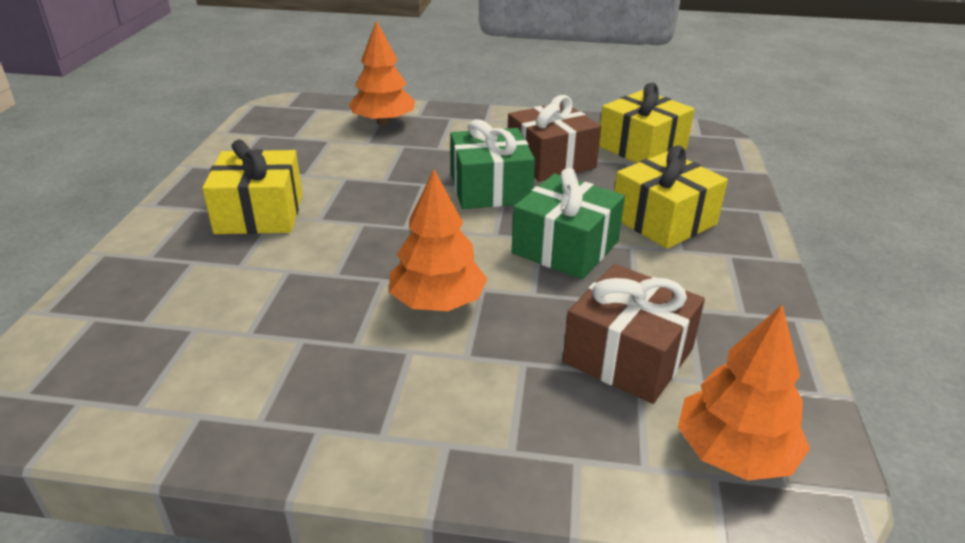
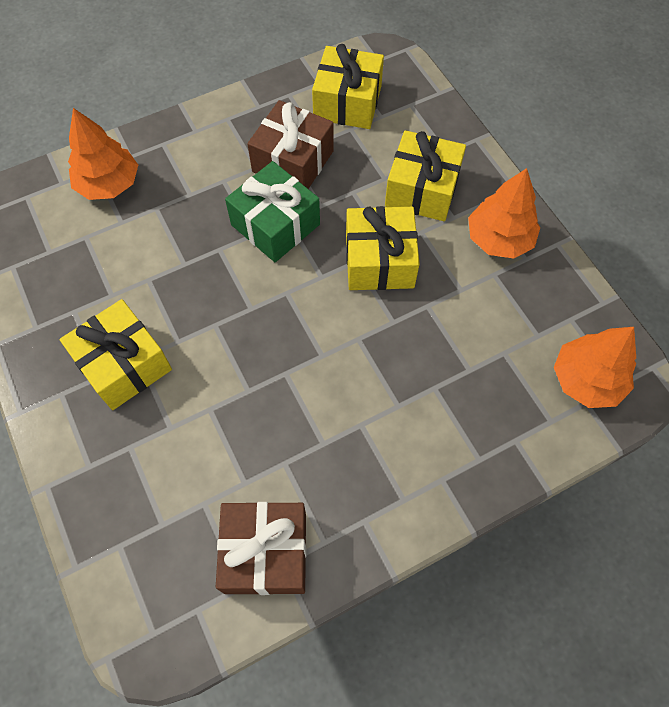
camera: 35 degrees left, 30 degrees up
orange tree [389,170,487,311] -> orange tree moved to [468,168,540,259]
green gift [512,168,625,279] -> yellow gift [346,206,420,290]
brown gift [563,264,705,404] -> brown gift moved to [216,502,307,595]

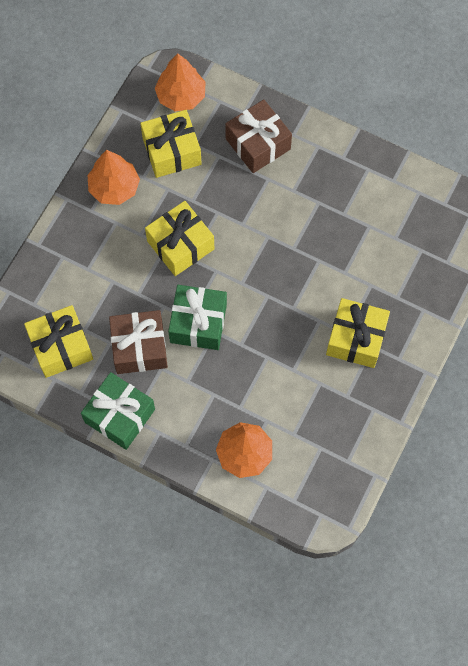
camera: 125 degrees left, 5 degrees up
brown gift [216,502,307,595] -> brown gift moved to [225,99,292,173]
yellow gift [385,130,466,221] -> yellow gift moved to [140,110,202,178]
none -> green gift [81,372,155,450]

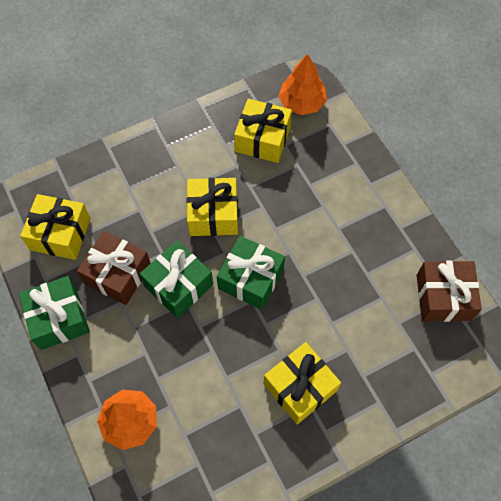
camera: 35 degrees right, 5 degrees down
orange tree [88,150,140,205] -> none
brown gift [225,99,292,173] -> brown gift moved to [417,261,482,322]
none -> green gift [217,236,285,310]

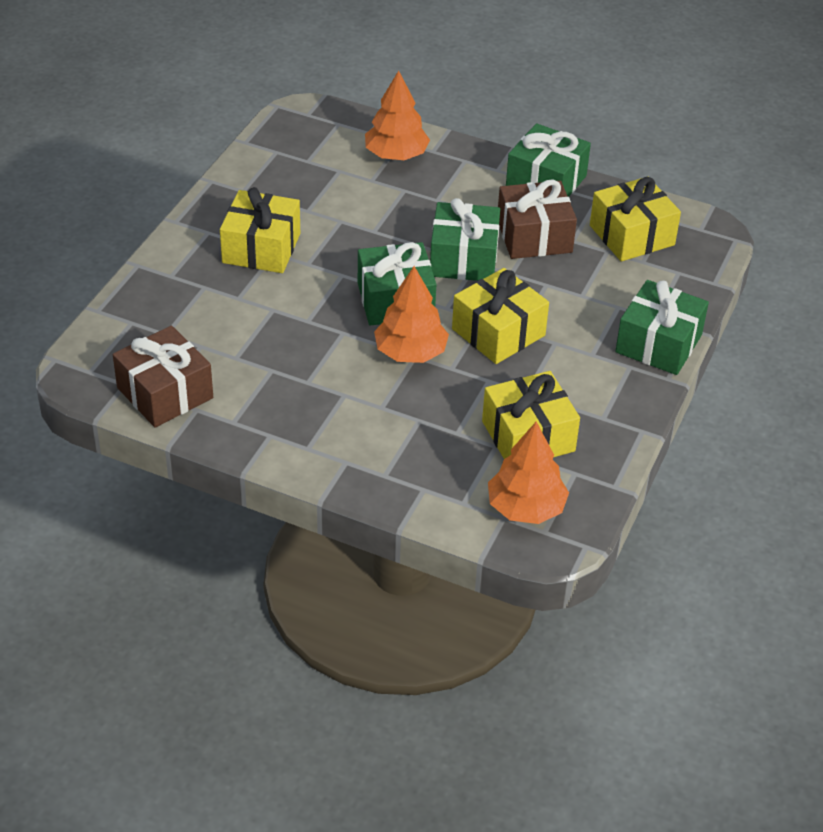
camera: 140 degrees right, 20 degrees down
none -> orange tree [374,266,449,363]
none -> green gift [615,280,709,375]

